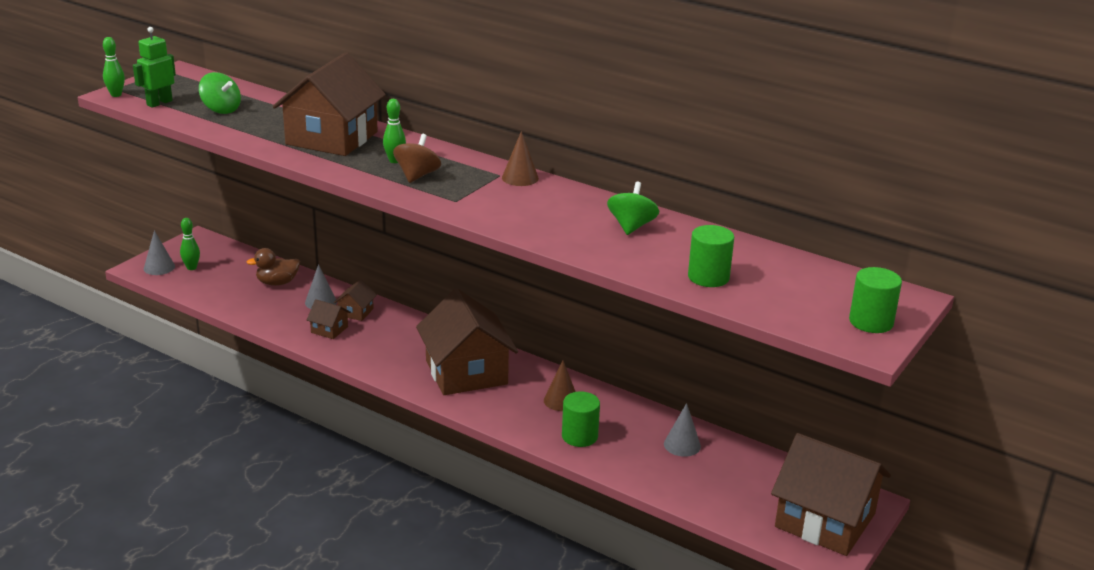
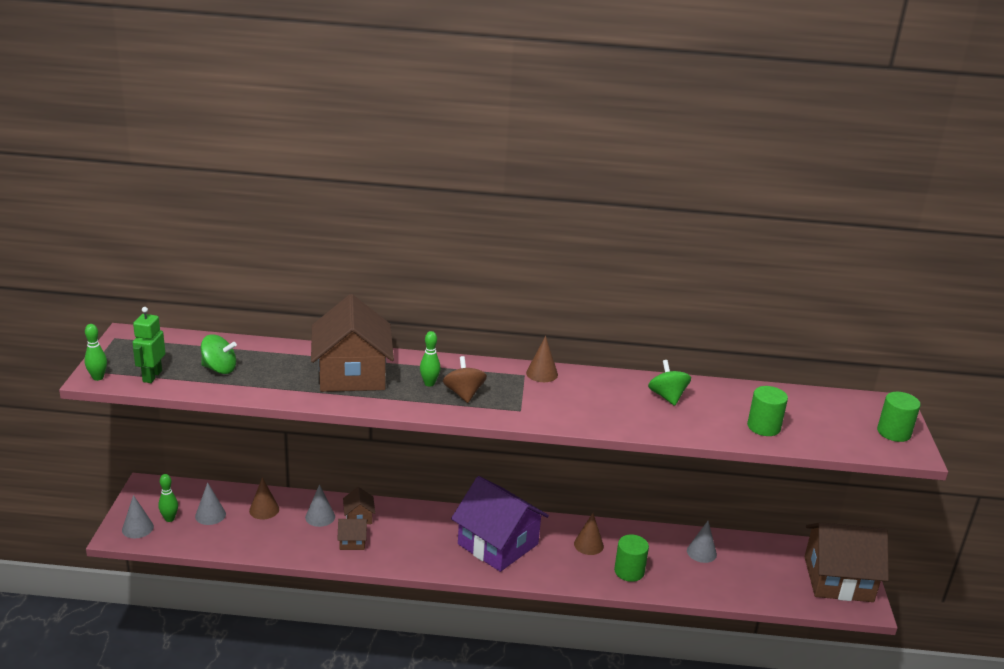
camera: 30 degrees left, 0 degrees up
brown duck [247,248,300,286] -> brown cone [249,477,279,519]
brown house [416,289,518,395] -> purple house [451,476,549,572]
none -> grey cone [195,482,226,525]

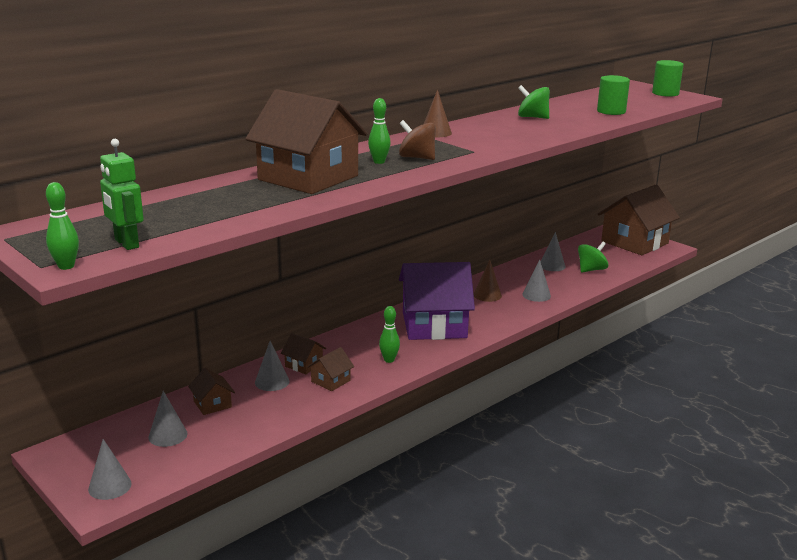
camera: 45 degrees left, 5 degrees down
green bowling pin [159,474,178,522] -> green bowling pin moved to [379,306,400,363]
green spinning top [201,335,237,374] -> green spinning top moved to [578,242,609,273]
brown cone [249,477,279,519] -> brown house [188,368,235,415]
green cylinder [614,535,649,582] -> grey cone [522,260,551,302]

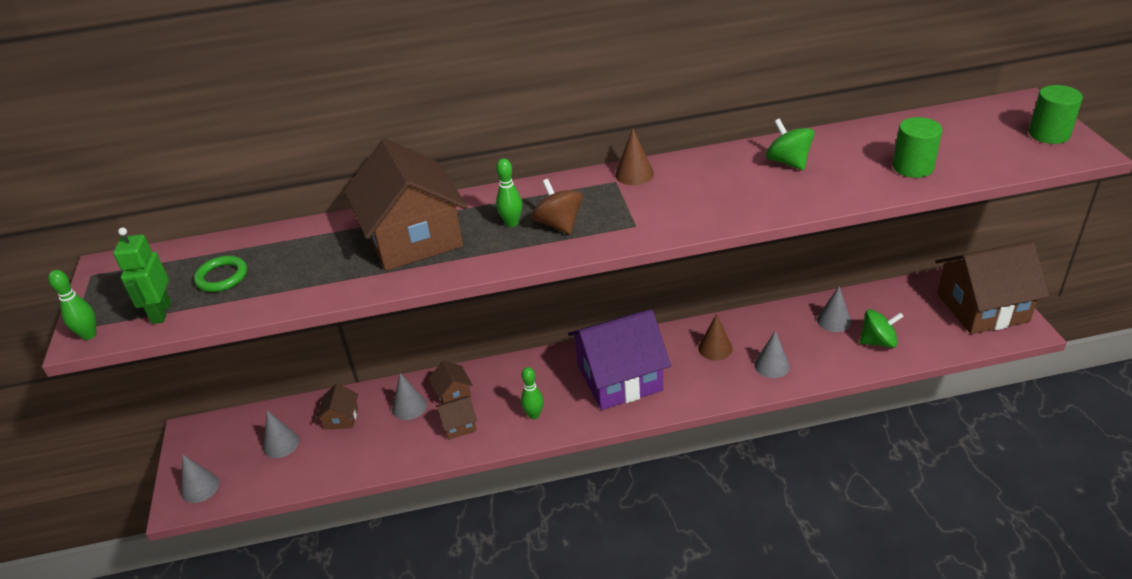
camera: 35 degrees right, 15 degrees up
purple house [399,262,475,340] -> purple house turned 45 degrees counterclockwise [568,309,671,410]
none -> green ring [194,256,247,292]

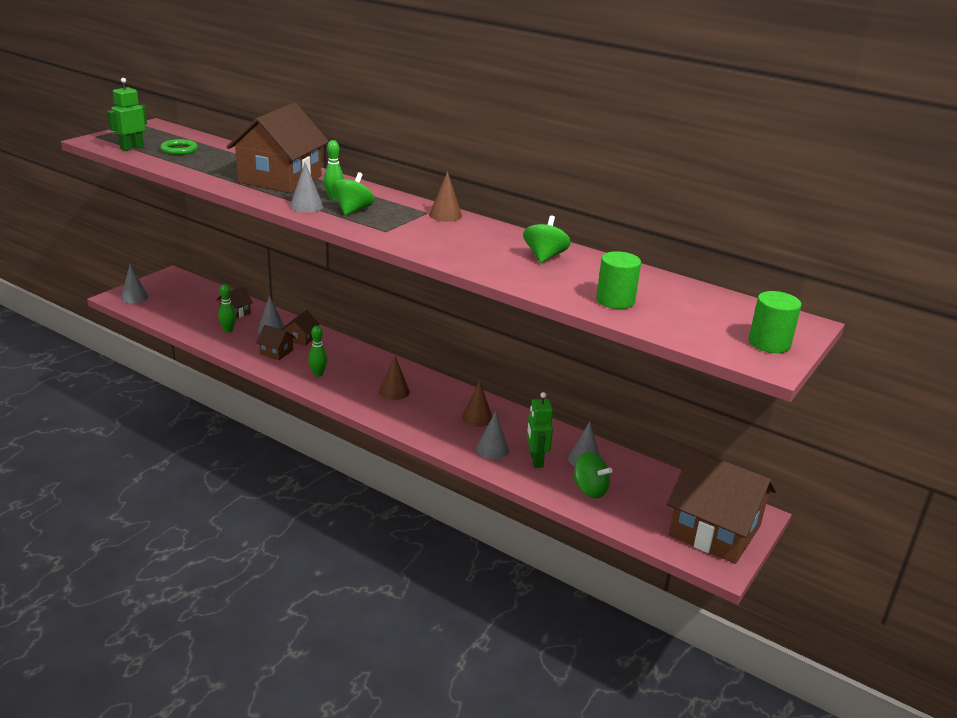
camera: 40 degrees right, 10 degrees down
green bowling pin [48,270,97,340] -> green bowling pin moved to [218,284,236,333]
grey cone [263,411,299,458] -> grey cone moved to [290,163,323,212]
brown spinning top [532,179,583,234] -> green spinning top [332,172,375,215]
purple house [568,309,671,410] -> brown cone [379,356,410,400]
none -> green robot [527,392,553,468]

